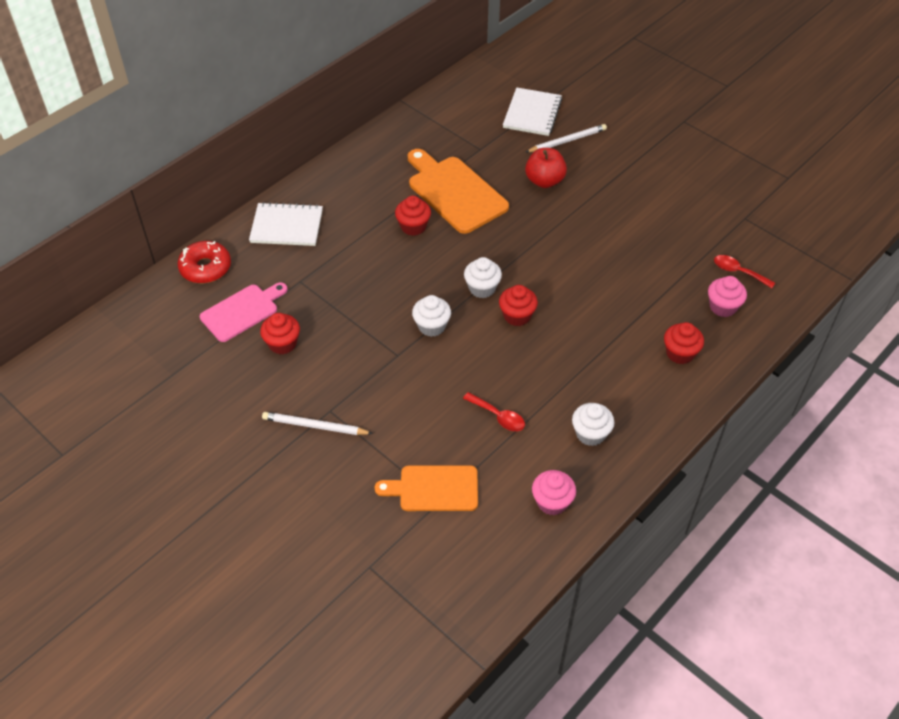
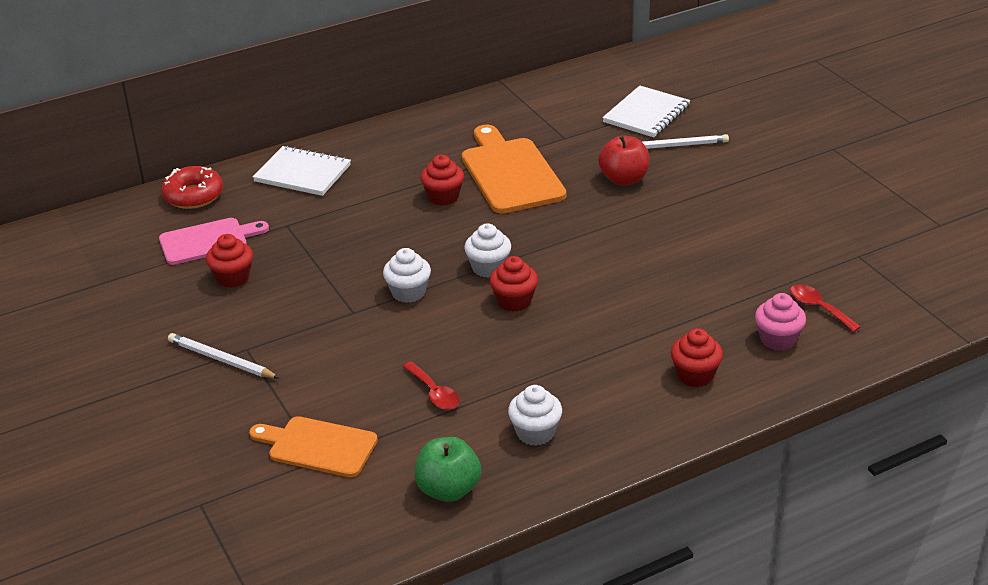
camera: 20 degrees right, 15 degrees down
pink cupcake [532,470,576,515] -> green apple [414,437,481,502]

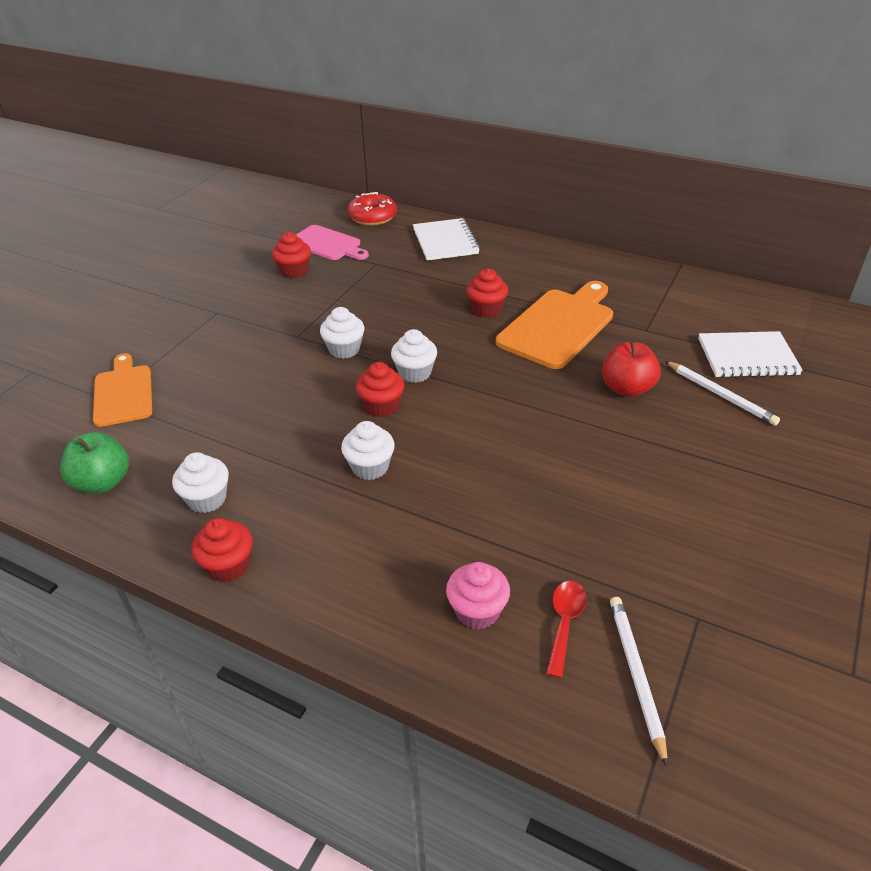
camera: 55 degrees right, 5 degrees up
white pencil [168,333,279,378] -> white pencil moved to [610,597,668,767]
red spoon [402,361,460,410] -> none
red cupcake [671,328,723,387] -> red cupcake moved to [191,518,253,582]
none -> white cupcake [341,421,395,480]

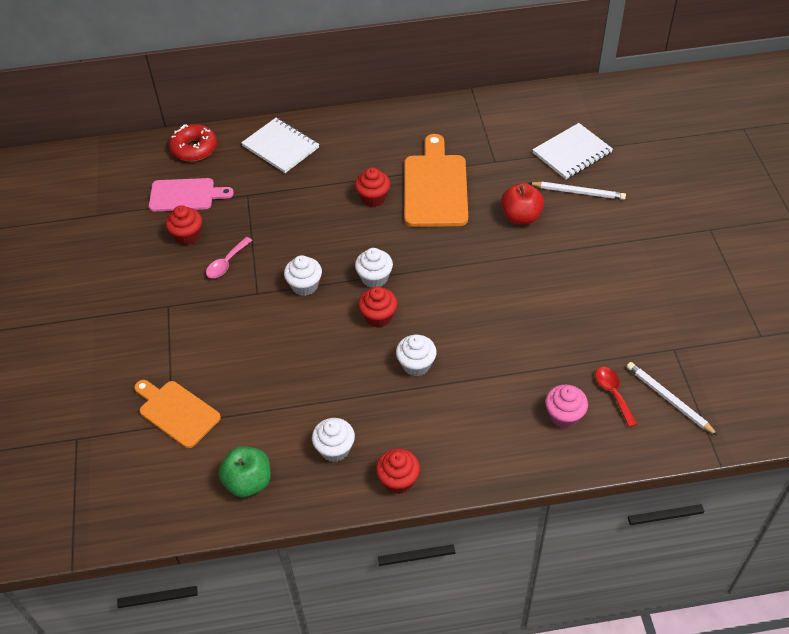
camera: 35 degrees left, 10 degrees up
none -> pink spoon [206,237,253,278]

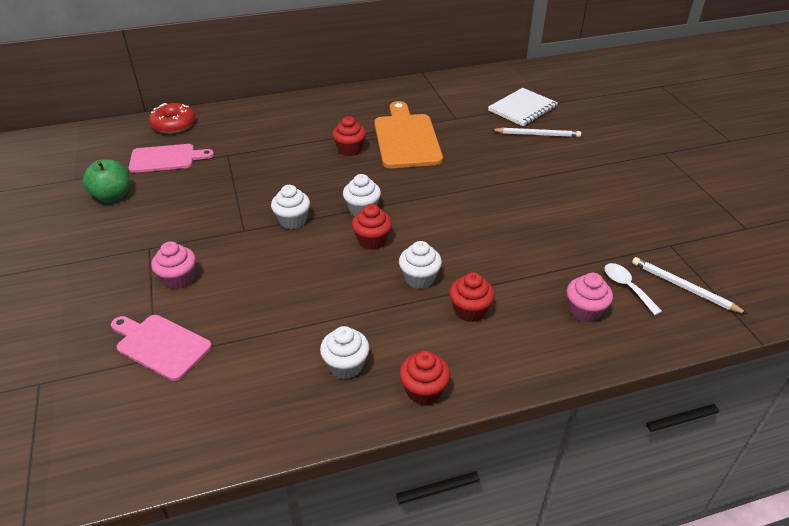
camera: 10 degrees left, 10 degrees down
orange cutting board [134,380,221,448] -> pink cutting board [111,315,212,381]
red cupcake [166,205,202,245] -> red cupcake moved to [449,272,495,322]
pink spoon [206,237,253,278] -> none
green apple [218,446,271,497] -> green apple moved to [83,159,130,202]
white notebook [241,118,319,173] -> none
red apple [501,183,544,225] -> none
red spoon [595,367,637,427] -> white spoon [605,263,663,315]
none -> pink cupcake [151,241,196,290]

